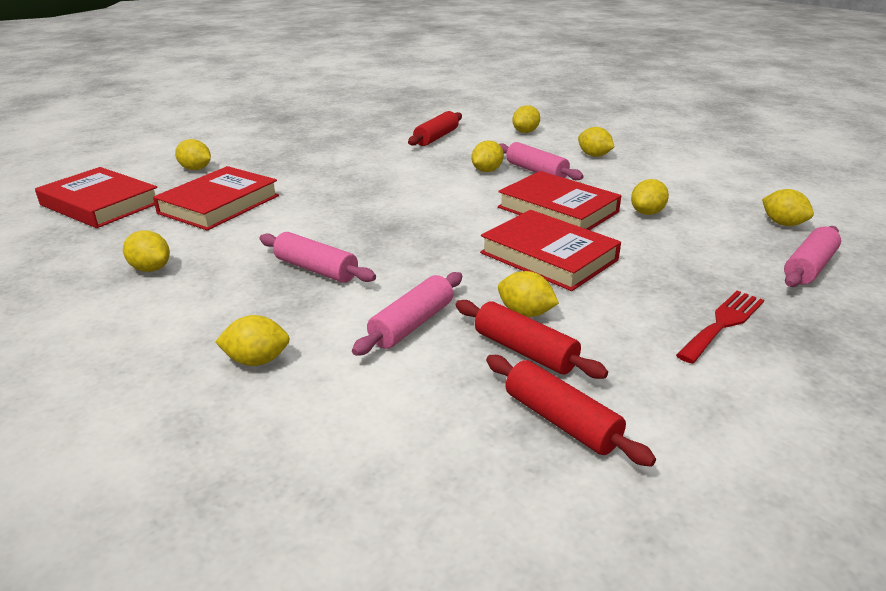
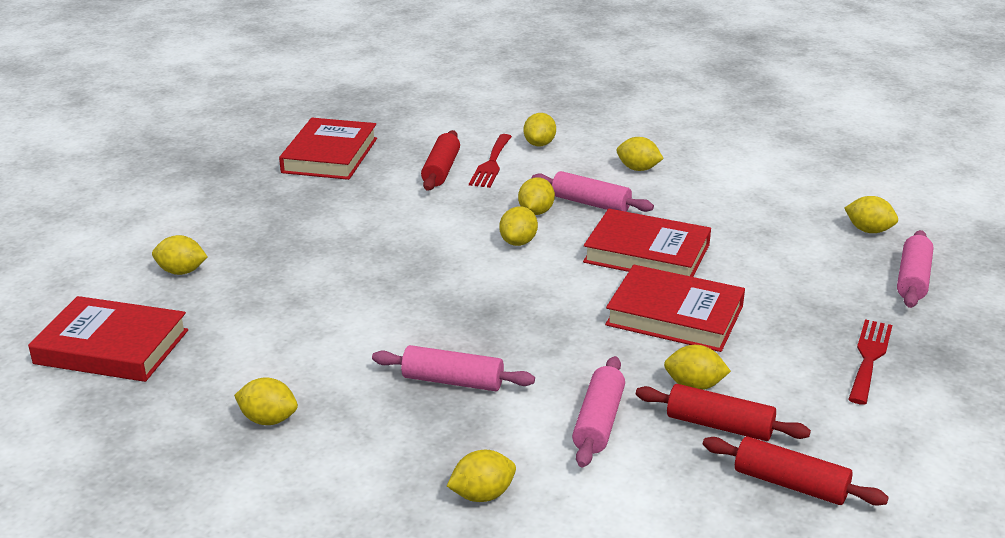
camera: 20 degrees left, 0 degrees up
red book [153,166,279,231] -> red book moved to [279,118,377,180]
yellow lemon [631,179,669,215] -> yellow lemon moved to [499,206,538,246]
none -> red fork [469,134,512,188]

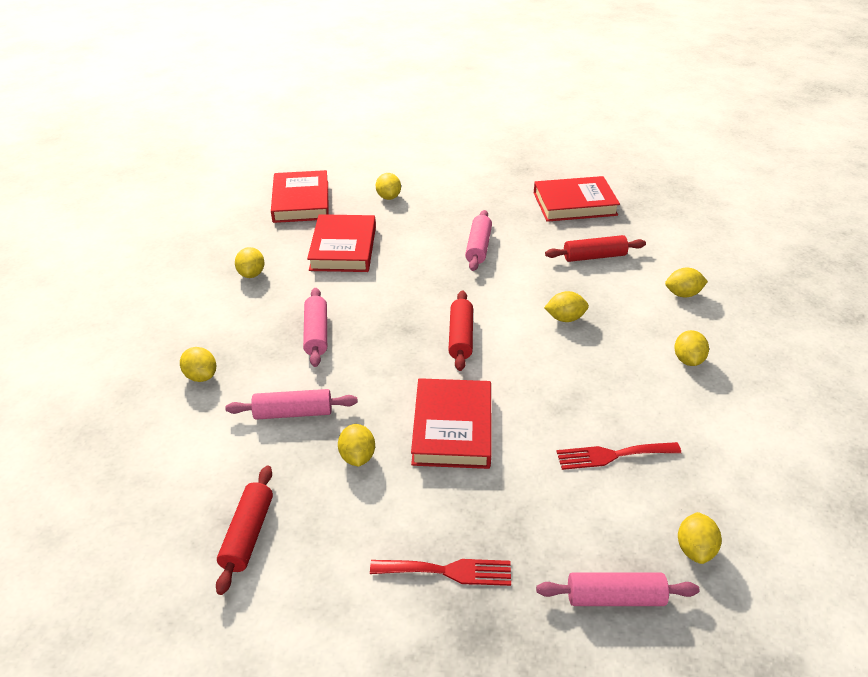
camera: 70 degrees right, 10 degrees up
red fork [469,134,512,188] -> red fork moved to [556,442,681,470]
yellow lemon [499,206,538,246] -> none
pink rolling pin [532,171,654,212] -> pink rolling pin moved to [465,210,492,271]
red book [583,209,711,277] -> red book moved to [307,214,376,272]
red rolling pin [636,384,811,441] -> red rolling pin moved to [448,290,473,371]

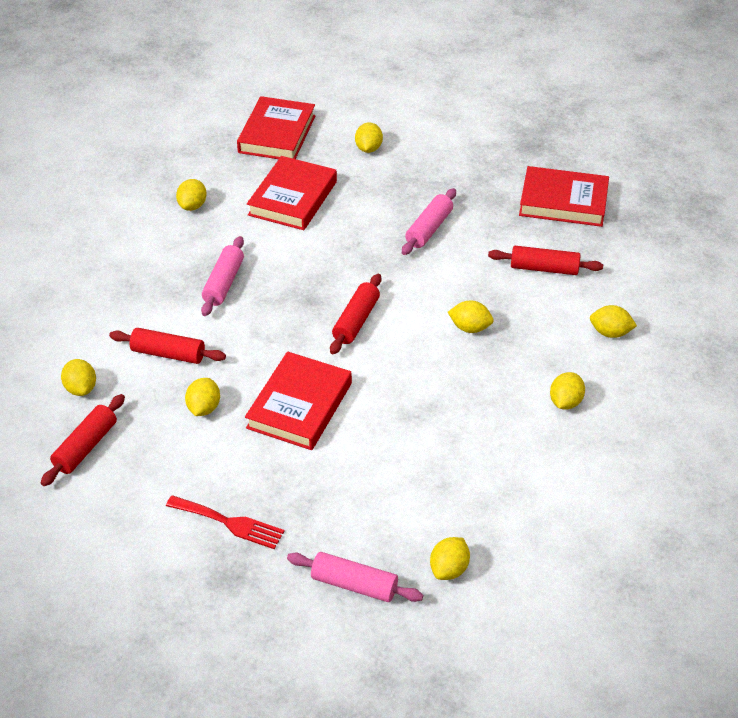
camera: 20 degrees right, 5 degrees up
yellow lemon [180,347,216,382] -> yellow lemon moved to [61,359,96,396]
pink rolling pin [225,389,358,420] -> red rolling pin [109,328,226,364]
red fork [556,442,681,470] -> none

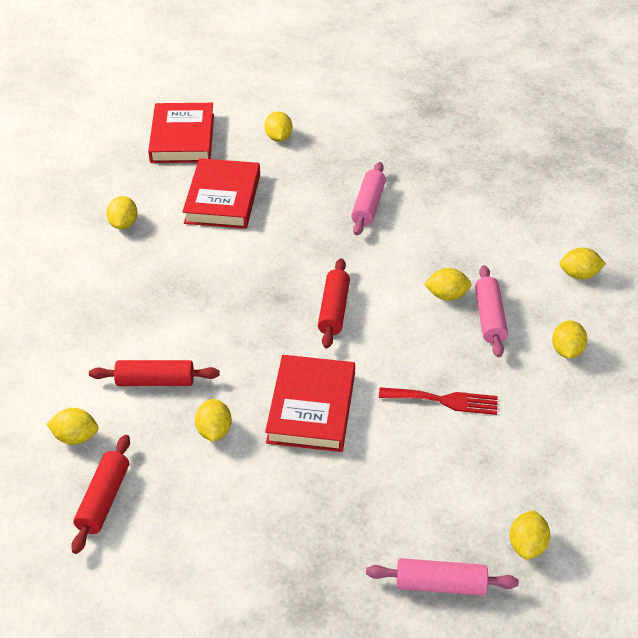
camera: 15 degrees left, 0 degrees up
yellow lemon [61,359,96,396] -> yellow lemon turned 45 degrees counterclockwise [46,408,98,445]
red fork [166,495,285,549] -> red fork moved to [379,387,498,415]
pink rolling pin [201,236,244,316] -> pink rolling pin moved to [475,265,508,357]
red rolling pin [488,246,603,275] -> none
red book [519,166,609,227] -> none

